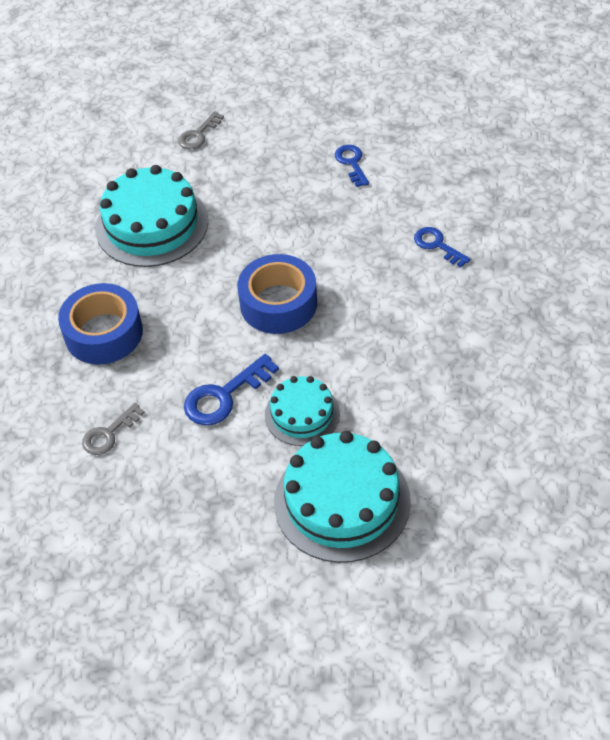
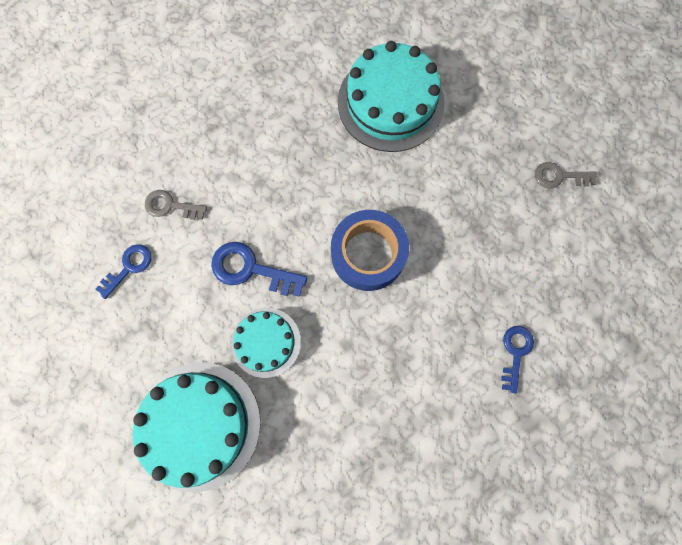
camera: 55 degrees right, 25 degrees up
blue tape [58,283,143,364] -> none
grey key [178,111,224,149] -> grey key moved to [535,162,597,188]
blue key [335,145,369,187] -> blue key moved to [96,244,152,299]

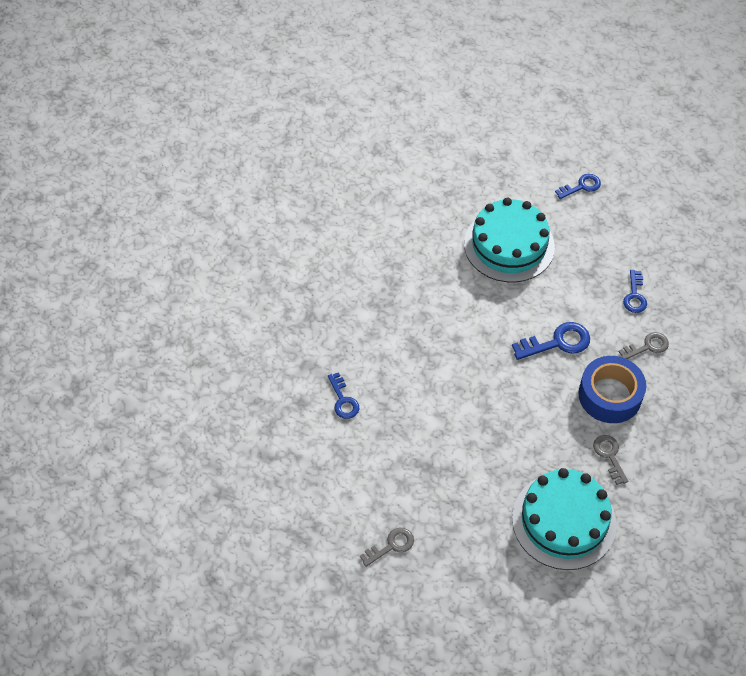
camera: 145 degrees right, 20 degrees down
turquoise cake [231,308,301,378] -> none
blue tape [331,210,409,291] -> blue tape moved to [578,356,646,423]
none -> blue key [555,174,601,199]
none -> grey key [593,435,628,485]

